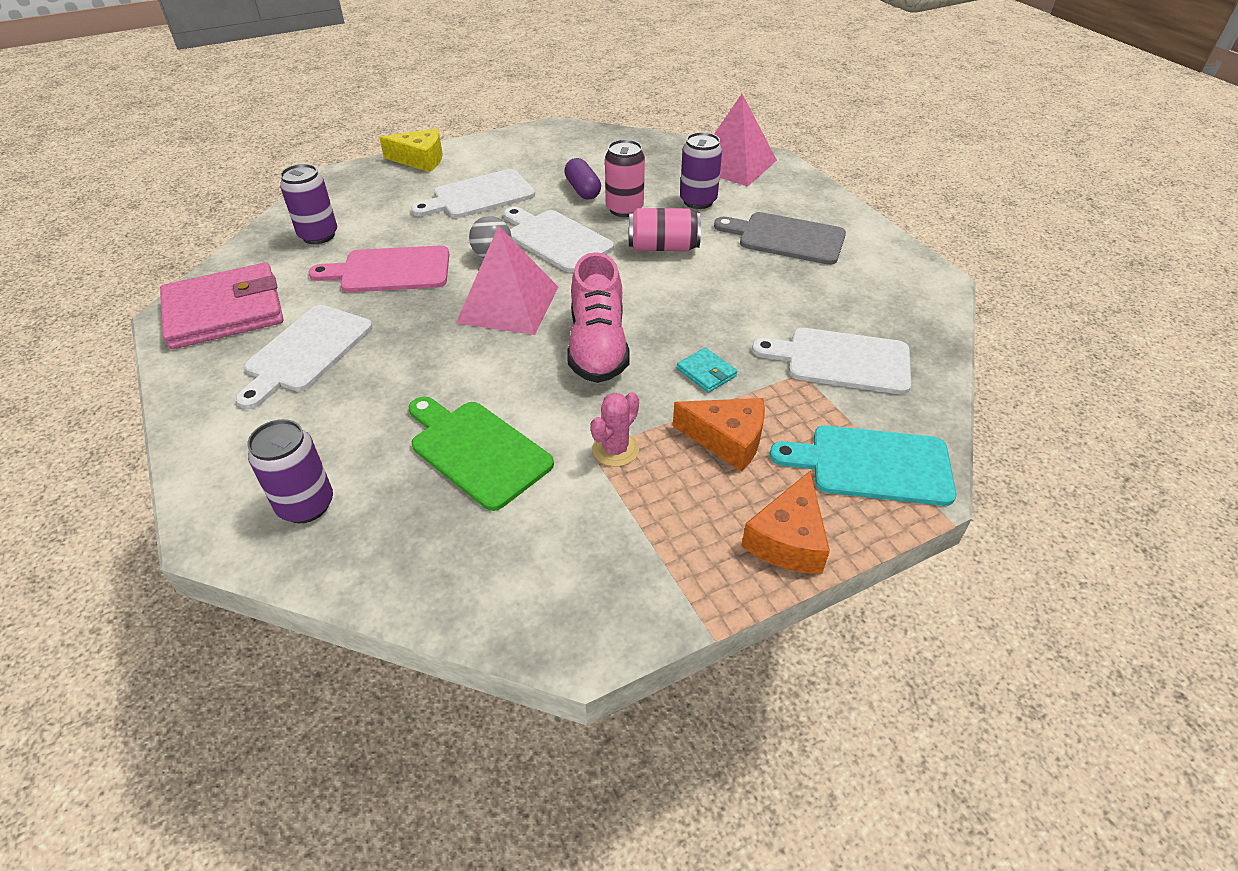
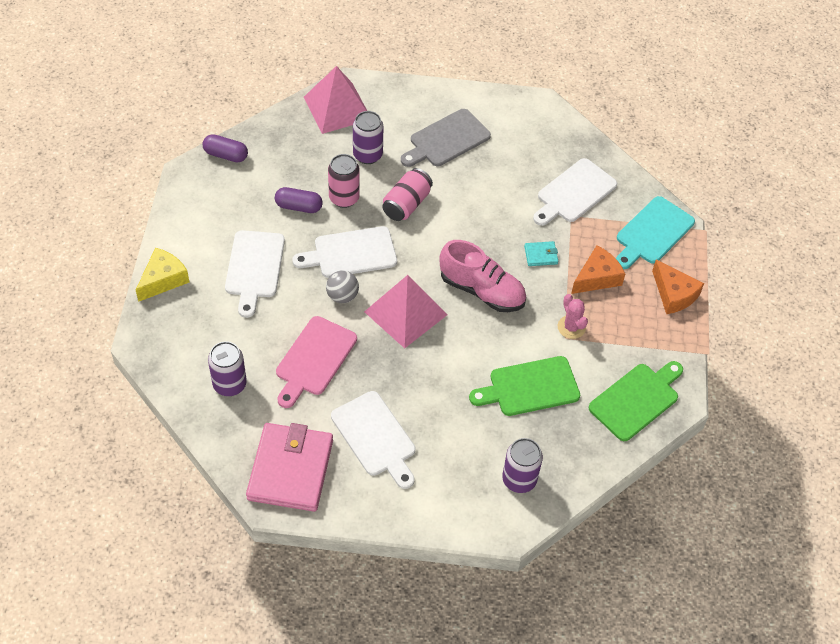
camera: 60 degrees left, 10 degrees up
none -> purple capsule [203,134,248,162]
none -> green cutting board [589,361,683,441]

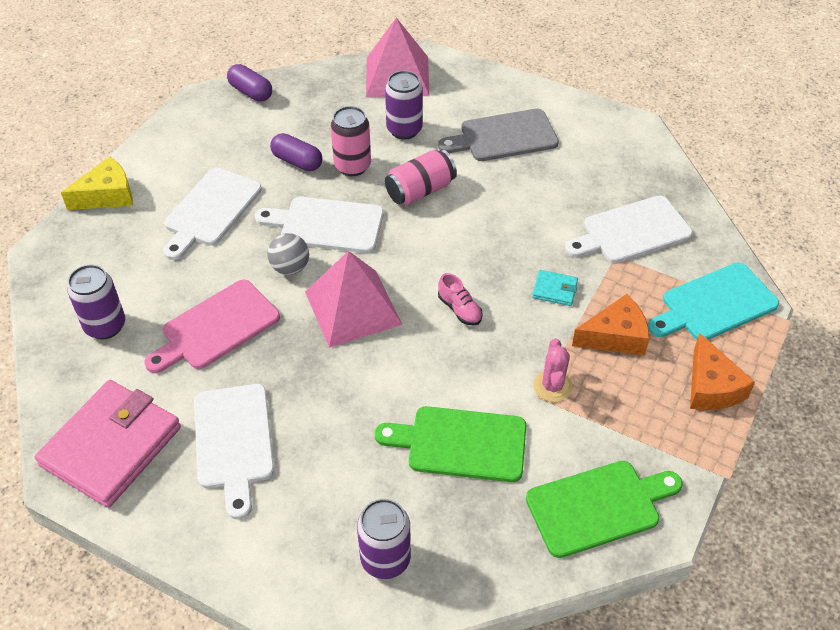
camera: 25 degrees right, 5 degrees down
pink shoe [440,240,526,312] -> pink shoe [438,273,483,326], size x0.47

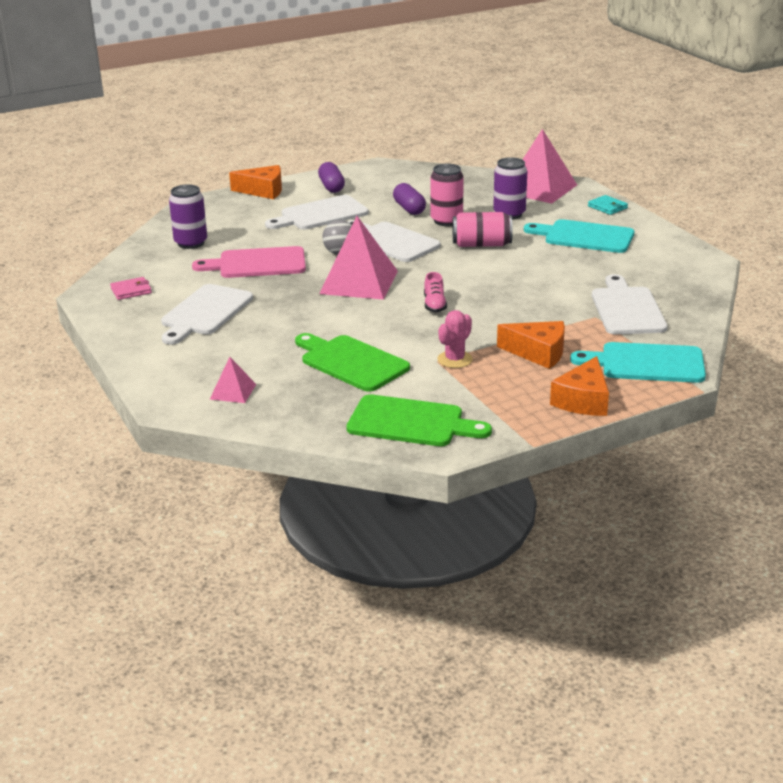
camera: 35 degrees right, 20 degrees down
pink wallet [35,380,181,508] -> pink wallet [110,277,152,300], size x0.41
yellow cheese [61,157,133,210] -> orange cheese [229,165,282,199]
purple capsule [227,64,272,102] -> purple capsule moved to [318,162,345,193]
purple can [357,499,411,579] -> pink pyramid [210,357,256,403]
grey cutting board [438,109,559,161] -> turquoise cutting board [524,219,634,253]
turquoise wallet [532,270,578,306] -> turquoise wallet moved to [588,195,628,215]
white cutting board [565,195,693,263] -> white cutting board turned 75 degrees clockwise [592,274,667,335]

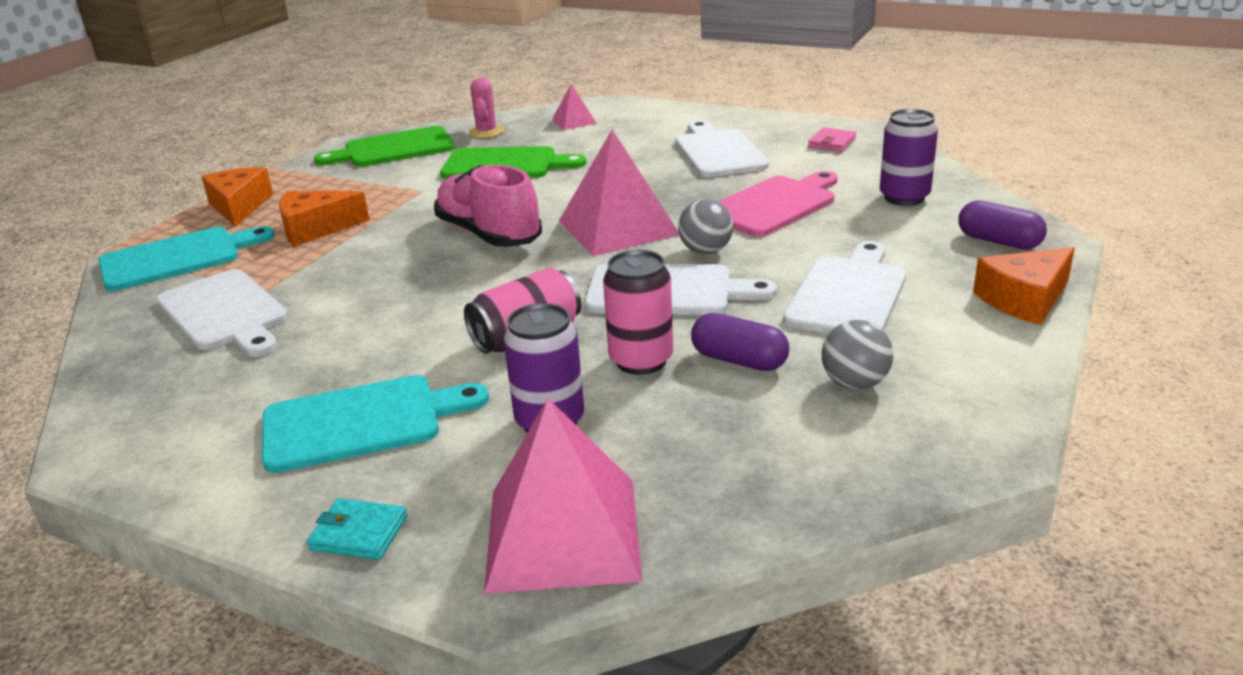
camera: 145 degrees right, 0 degrees up
purple capsule [318,162,345,193] -> purple capsule moved to [958,200,1047,250]
pink shoe [424,272,447,313] -> pink shoe [434,165,542,247], size x2.11
pink cactus [437,310,473,368] -> pink cactus moved to [469,77,504,138]
none -> grey ball [822,320,893,390]

